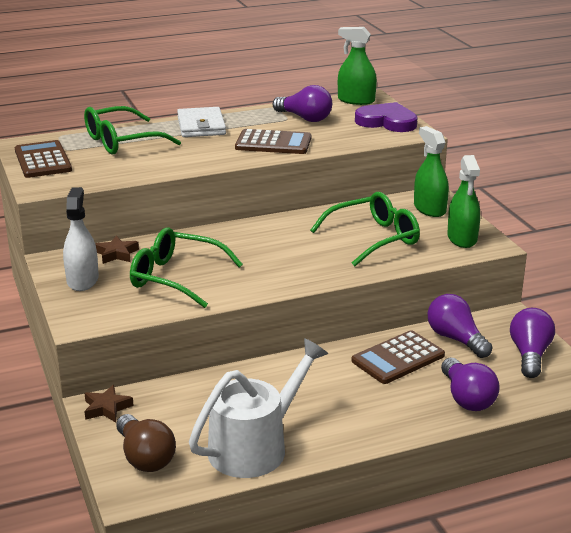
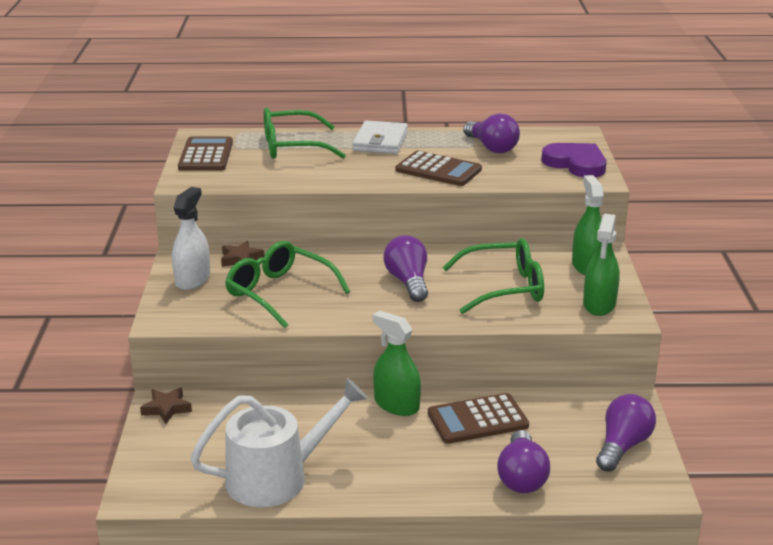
camera: 20 degrees right, 0 degrees up
brown light bulb [116,414,176,472] -> none
green spray bottle [338,27,377,105] -> green spray bottle moved to [372,310,421,416]
purple light bulb [427,294,492,358] -> purple light bulb moved to [383,235,428,302]

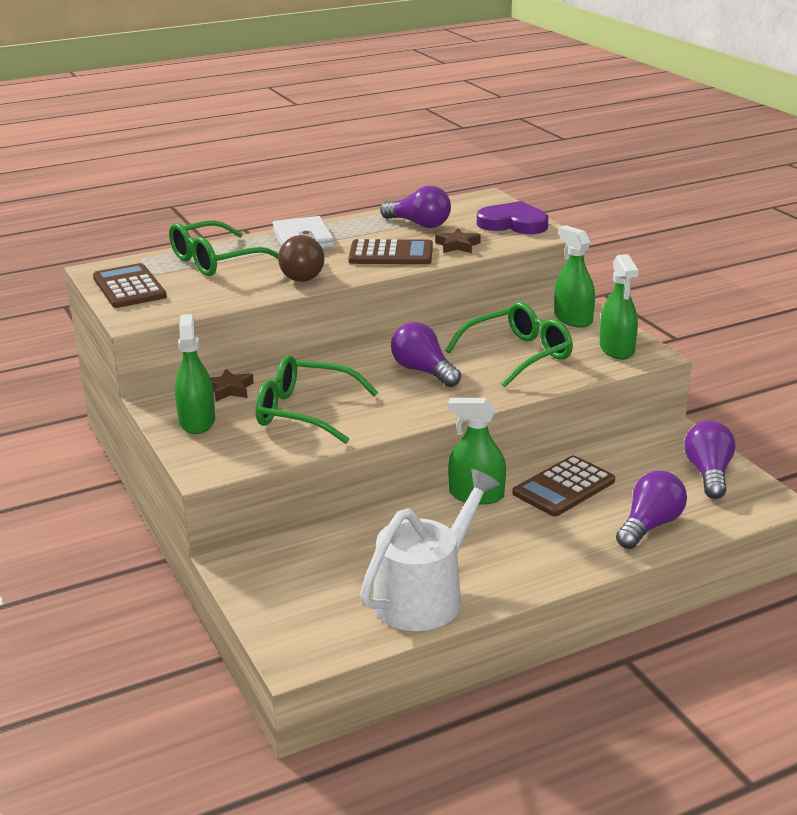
camera: 25 degrees left, 0 degrees up
brown star [140,387,192,424] -> brown star moved to [435,228,481,253]
white spray bottle [172,187,210,290] -> green spray bottle [175,314,215,434]
purple light bulb [497,430,550,493] -> purple light bulb turned 120 degrees counterclockwise [616,471,687,549]
none -> brown light bulb [278,235,325,282]

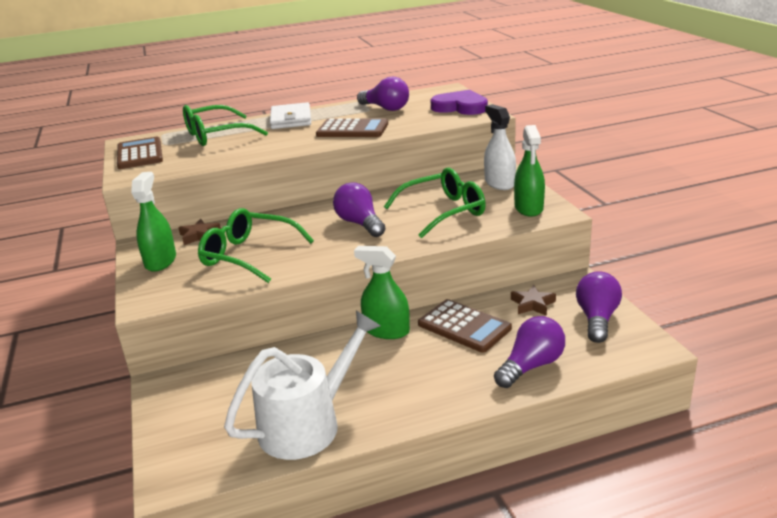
camera: 10 degrees right, 0 degrees up
brown light bulb [278,235,325,282] -> none
brown star [435,228,481,253] -> brown star moved to [511,285,556,316]
brown calculator [512,455,615,516] -> brown calculator turned 105 degrees counterclockwise [418,299,512,353]
green spray bottle [554,225,595,328] -> white spray bottle [484,104,516,190]

